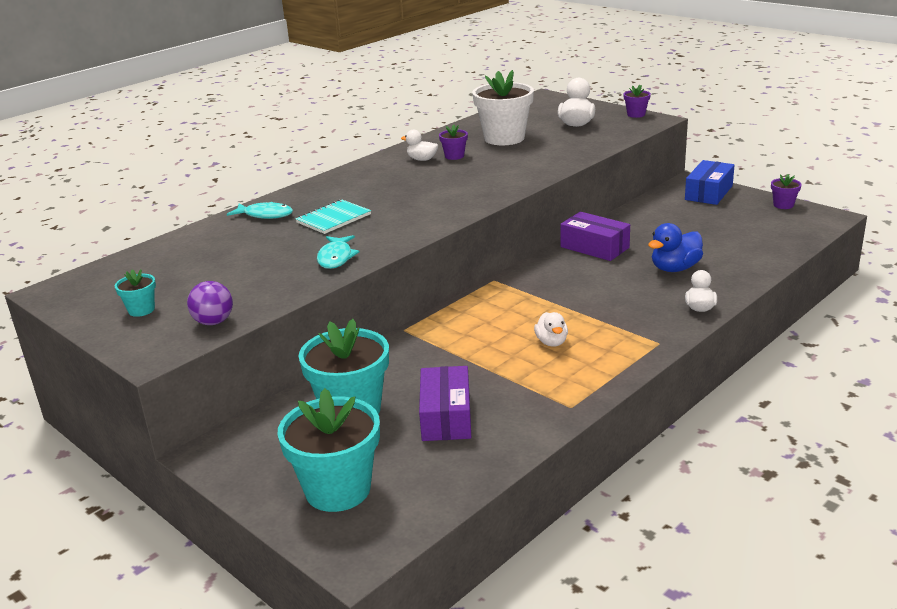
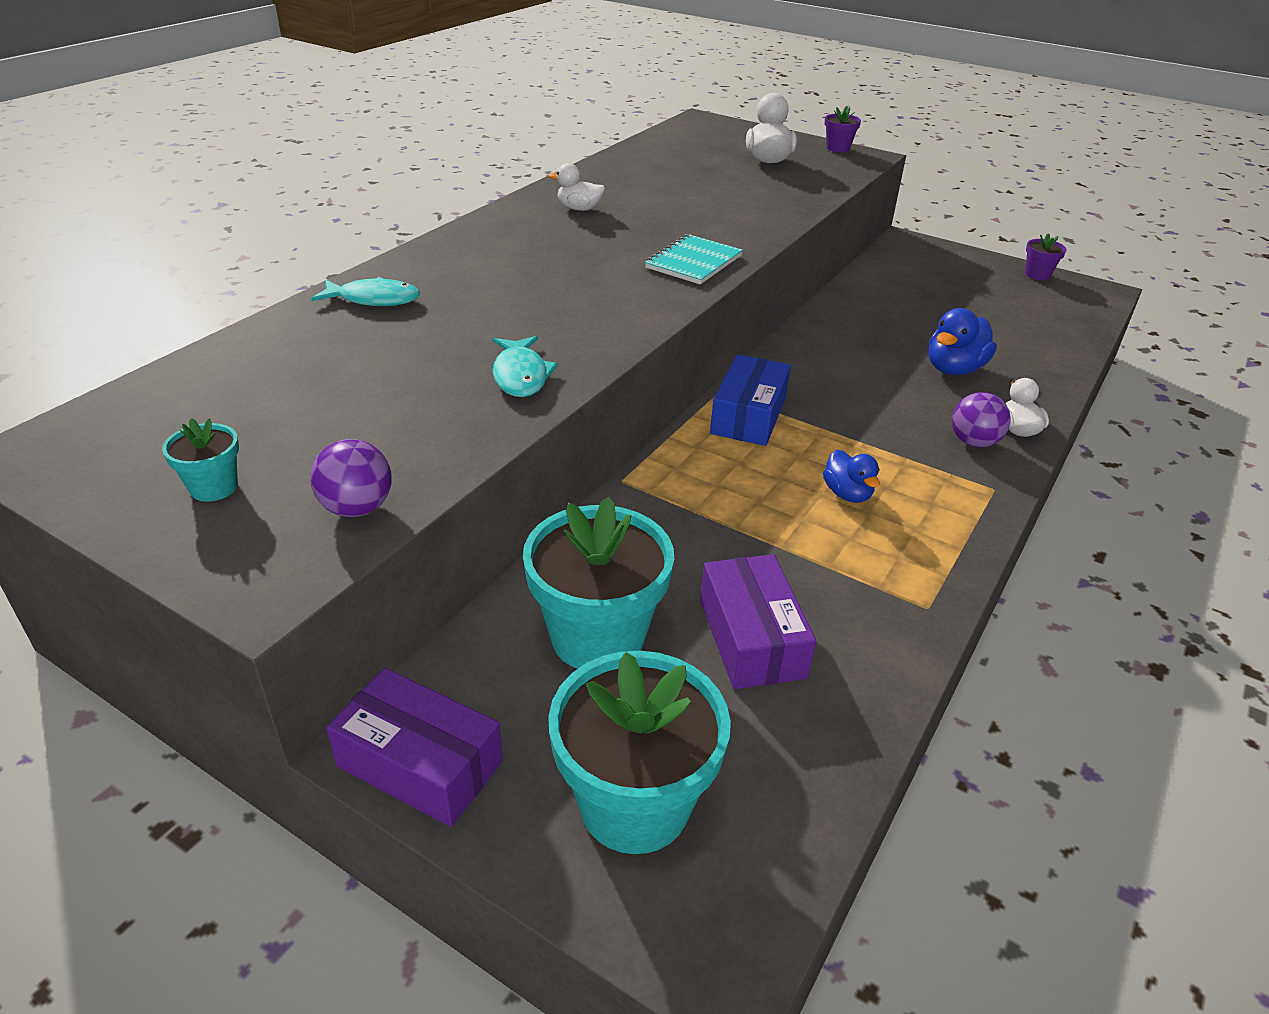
camera: 15 degrees left, 10 degrees up
turquoise notebook [295,200,371,234] -> turquoise notebook moved to [645,234,743,284]
purple flower pot [439,124,468,160] -> none
white flower pot [472,70,534,145] -> none
white duck [534,312,568,347] -> blue duck [823,450,880,503]
purple box [560,212,630,261] -> purple box moved to [326,668,503,827]
blue box [685,160,735,205] -> blue box moved to [710,354,791,446]
none -> purple ball [952,392,1011,448]

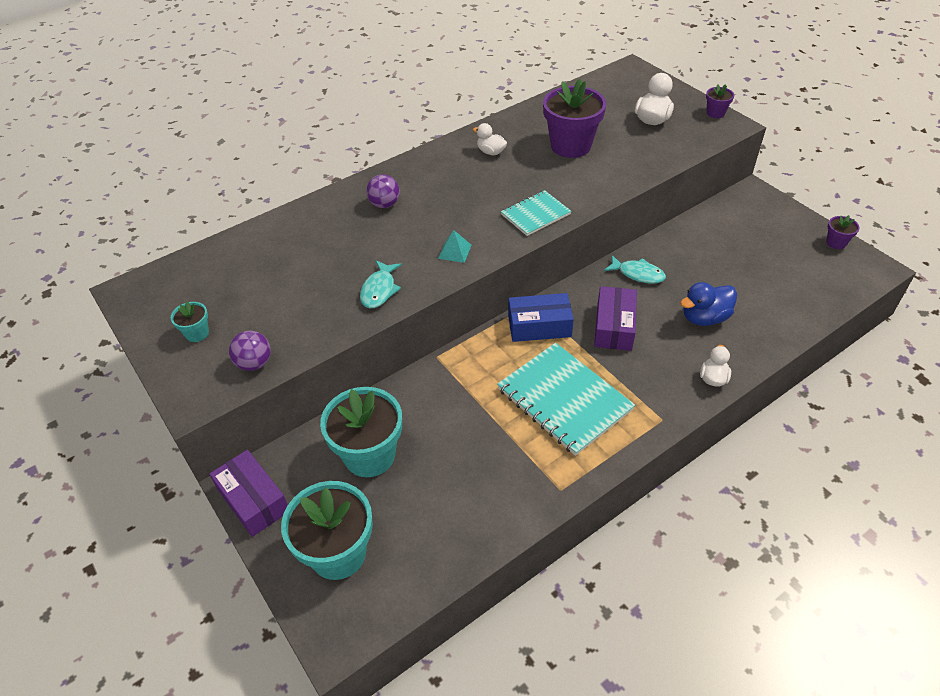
camera: 25 degrees right, 10 degrees up
turquoise fish [311,277,420,306] -> turquoise fish moved to [604,255,666,284]
purple box [700,554,816,689] -> purple box moved to [594,286,637,351]
blue box [710,354,791,446] -> blue box turned 45 degrees clockwise [508,293,574,342]
blue duck [823,450,880,503] -> turquoise notebook [497,343,635,456]
purple ball [952,392,1011,448] -> purple ball moved to [366,174,400,208]
none -> turquoise pyramid [438,230,472,263]
none -> purple flower pot [543,79,606,158]

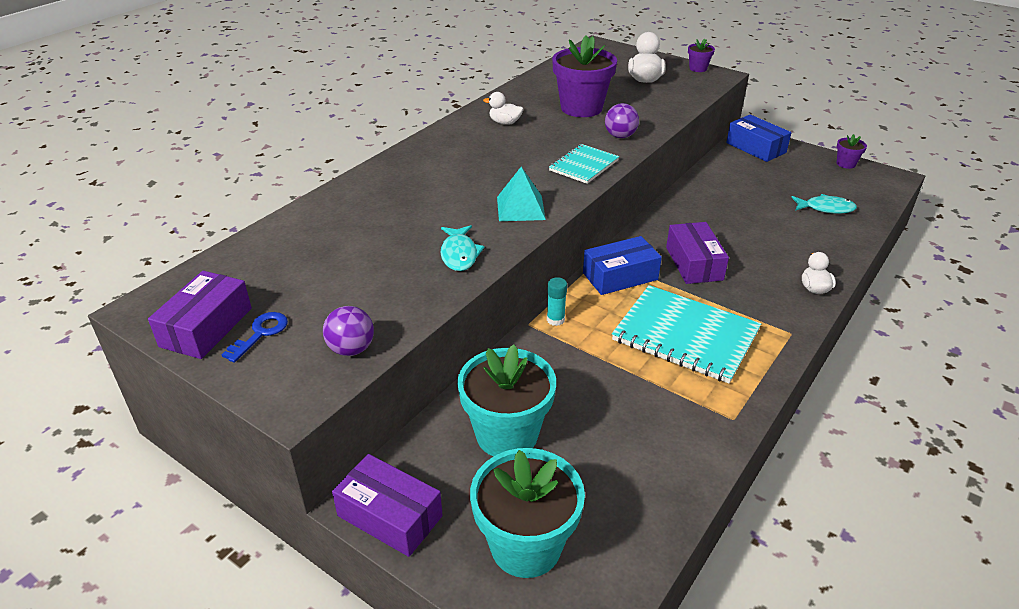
camera: 20 degrees left, 10 degrees down
turquoise flower pot [171,301,209,342] -> blue key [222,312,288,363]
purple ball [366,174,400,208] -> purple ball moved to [605,103,639,138]
turquoise pyramid [438,230,472,263] -> turquoise pyramid [497,167,546,221], size x1.50
turquoise fish [604,255,666,284] -> turquoise fish moved to [791,194,857,214]
blue duck [680,282,737,326] -> none
none -> purple box [148,271,252,359]
none -> turquoise glue stick [547,277,567,326]
none -> blue box [726,115,792,162]

